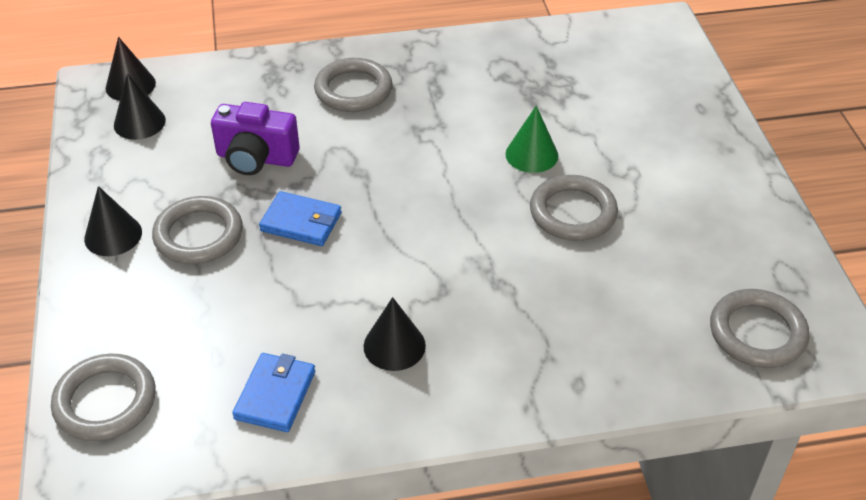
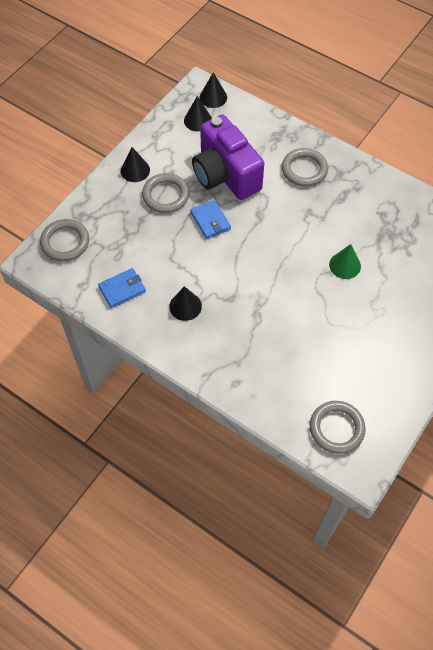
camera: 45 degrees right, 15 degrees up
purple camera [211,102,300,175] -> purple camera [192,115,264,200], size x1.66
grey ring [530,175,618,241] -> none

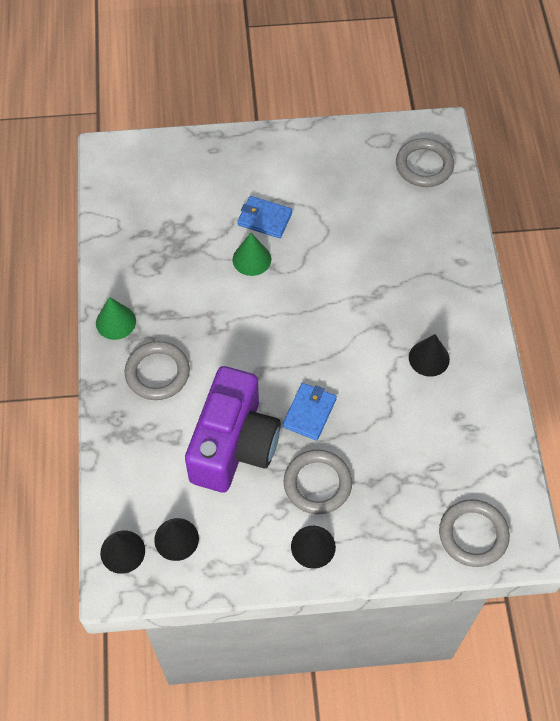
camera: 130 degrees left, 0 degrees up
blue wallet [98,268,146,308] -> blue wallet moved to [237,196,293,238]
none -> green cone [96,297,136,340]

